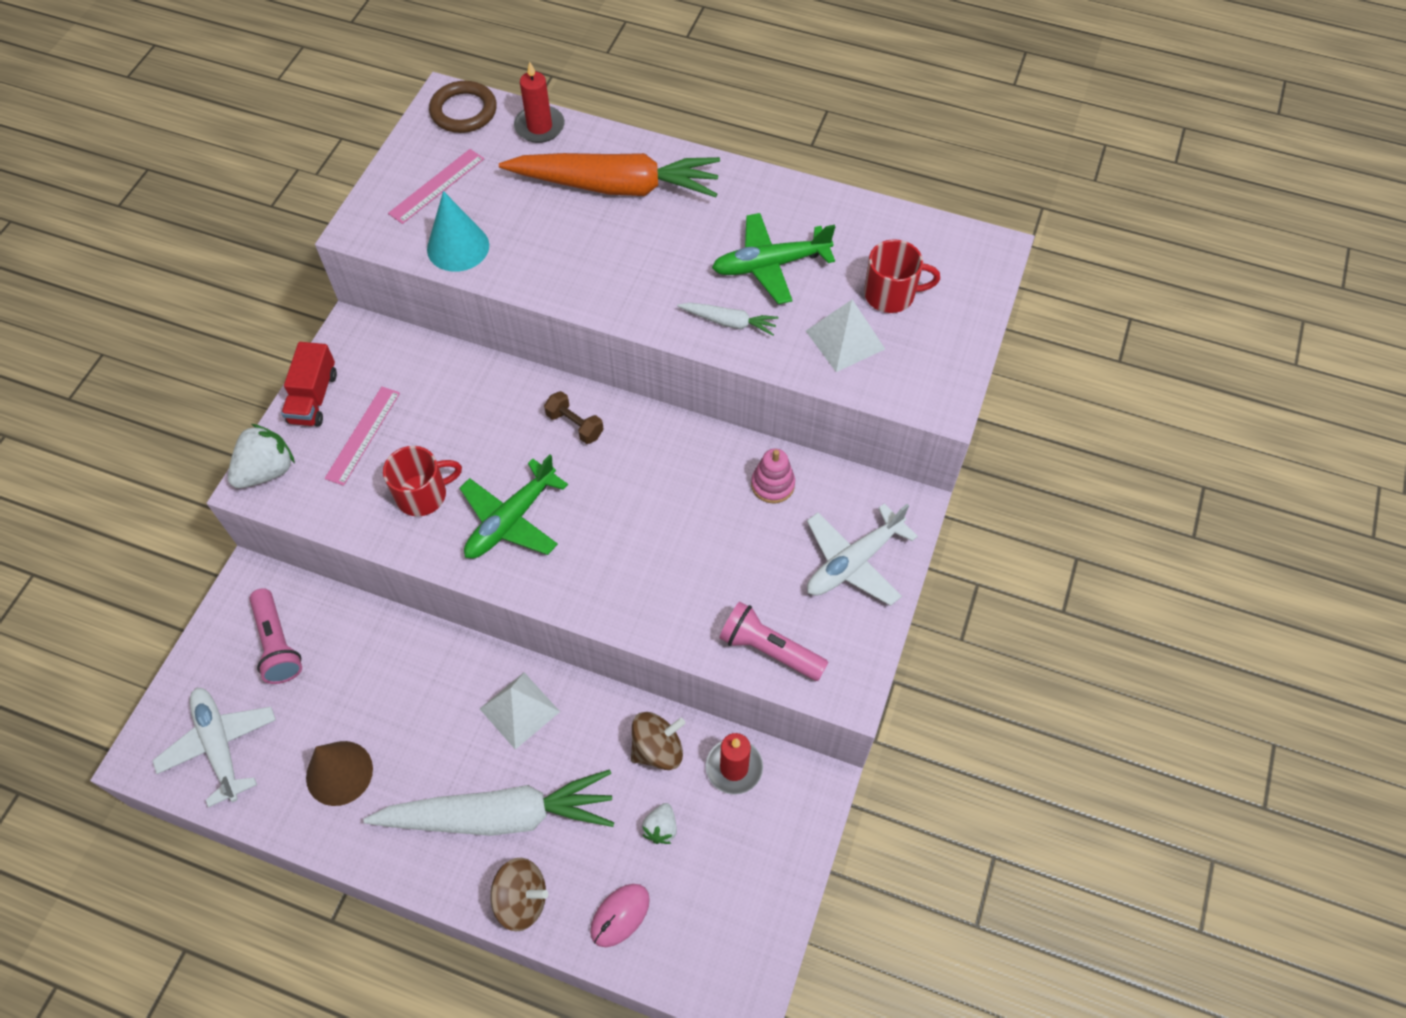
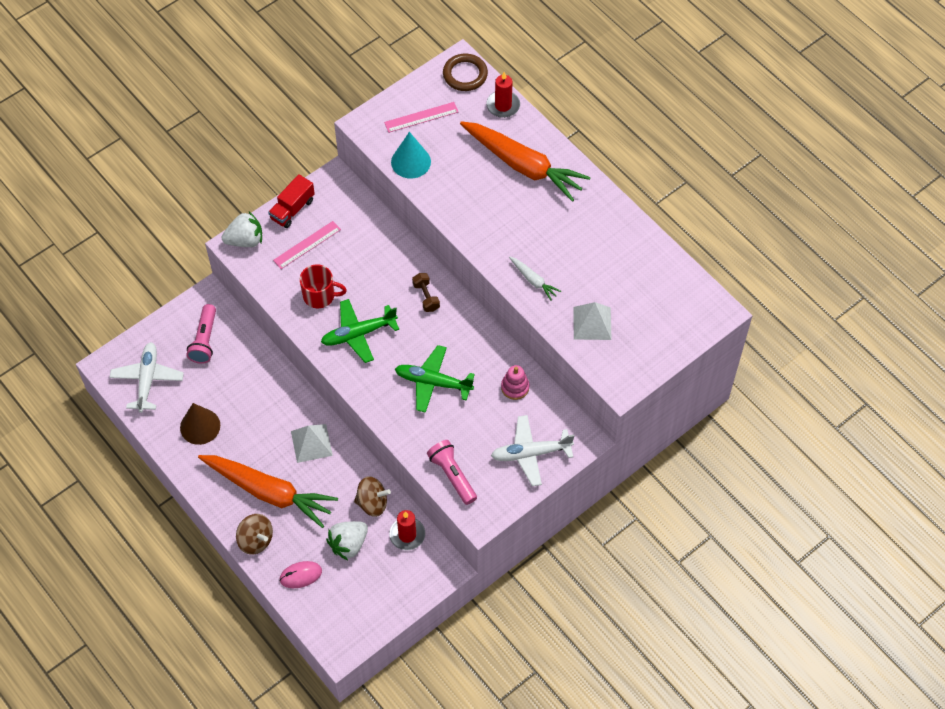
camera: 30 degrees right, 0 degrees up
white carrot [363,769,614,836] -> orange carrot [198,455,338,528]
white strawberry [642,803,677,844] -> white strawberry [326,521,368,560], size x1.72
green plane [712,213,835,304] -> green plane moved to [395,345,475,413]
red mug [864,239,940,313] -> none

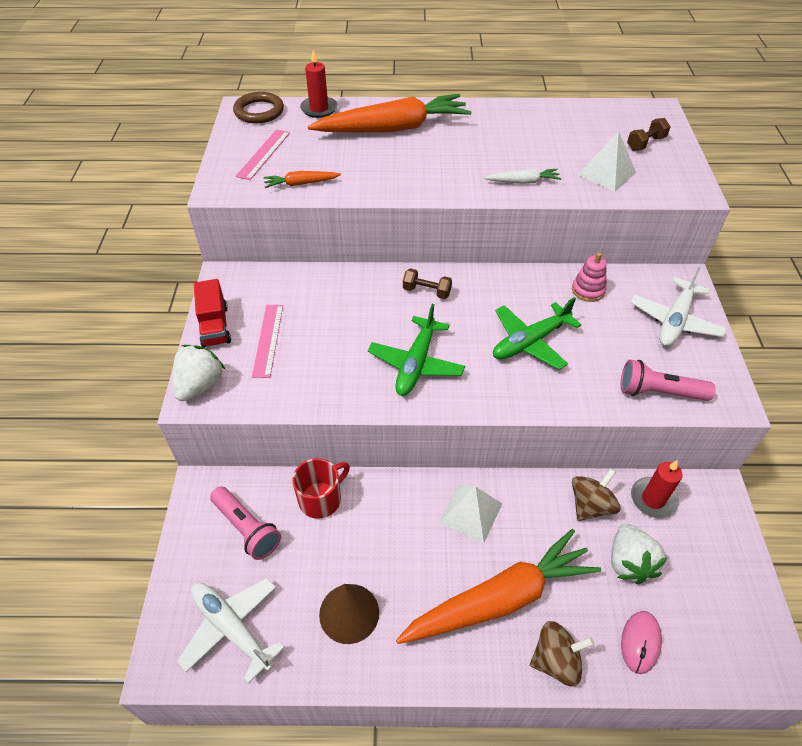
camera: 50 degrees left, 10 degrees down
red mug [300,264,347,308] -> red mug moved to [292,458,350,519]
turquoise cone [391,132,431,179] -> orange carrot [263,171,341,188]
none -> brown dumbbell [627,118,671,151]

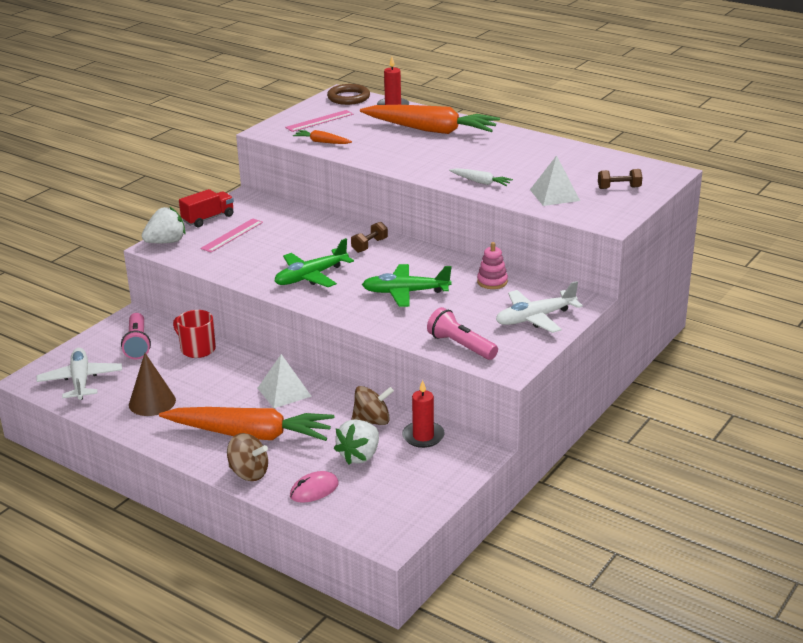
camera: 35 degrees right, 20 degrees down
red truck [194,279,231,348] -> red truck turned 150 degrees counterclockwise [179,189,234,227]
red mug [292,458,350,519] -> red mug turned 135 degrees counterclockwise [173,310,216,358]
brown dumbbell [403,268,452,299] -> brown dumbbell turned 75 degrees clockwise [351,222,388,253]

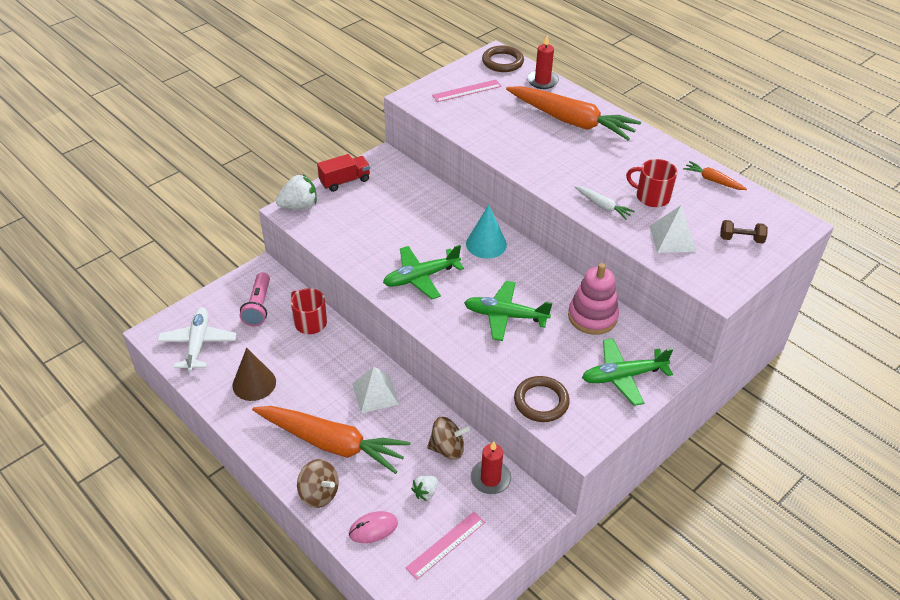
camera: 10 degrees right, 15 degrees up
pink ruler [200,218,263,252] -> pink ruler moved to [406,512,485,579]
orange carrot [293,130,352,144] -> orange carrot moved to [683,161,747,190]
white strawberry [334,419,379,465] -> white strawberry [411,476,438,501], size x0.58
brown dumbbell [351,222,388,253] -> turquoise cone [466,205,507,259]
pink flashlight [427,307,498,360] -> brown ring [514,376,570,422]
pink stacking toy [477,242,508,289] -> pink stacking toy [568,263,619,335], size x1.64
white plane [496,281,583,333] -> green plane [582,338,673,406]
none -> red mug [626,159,677,207]

